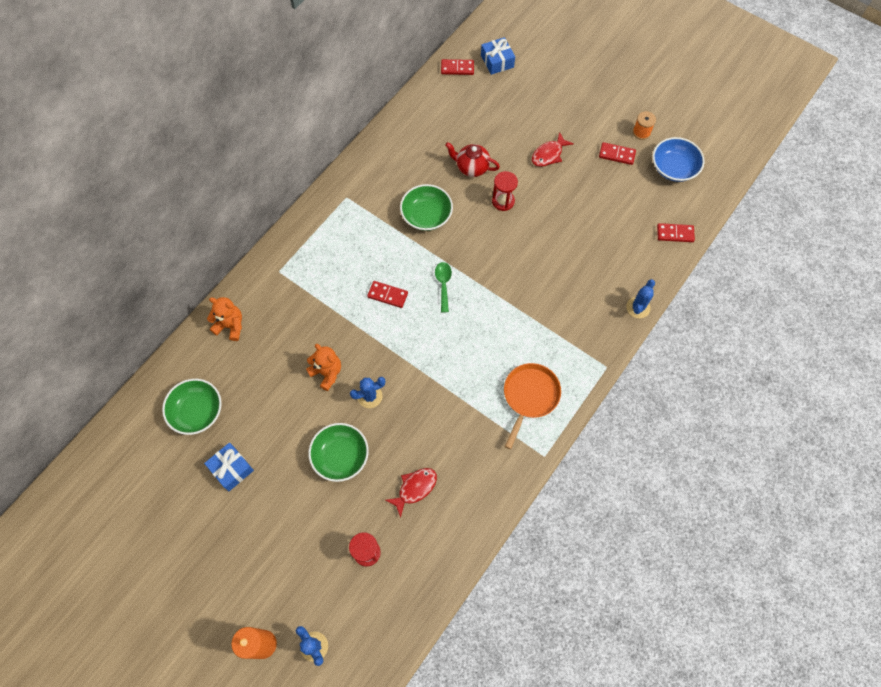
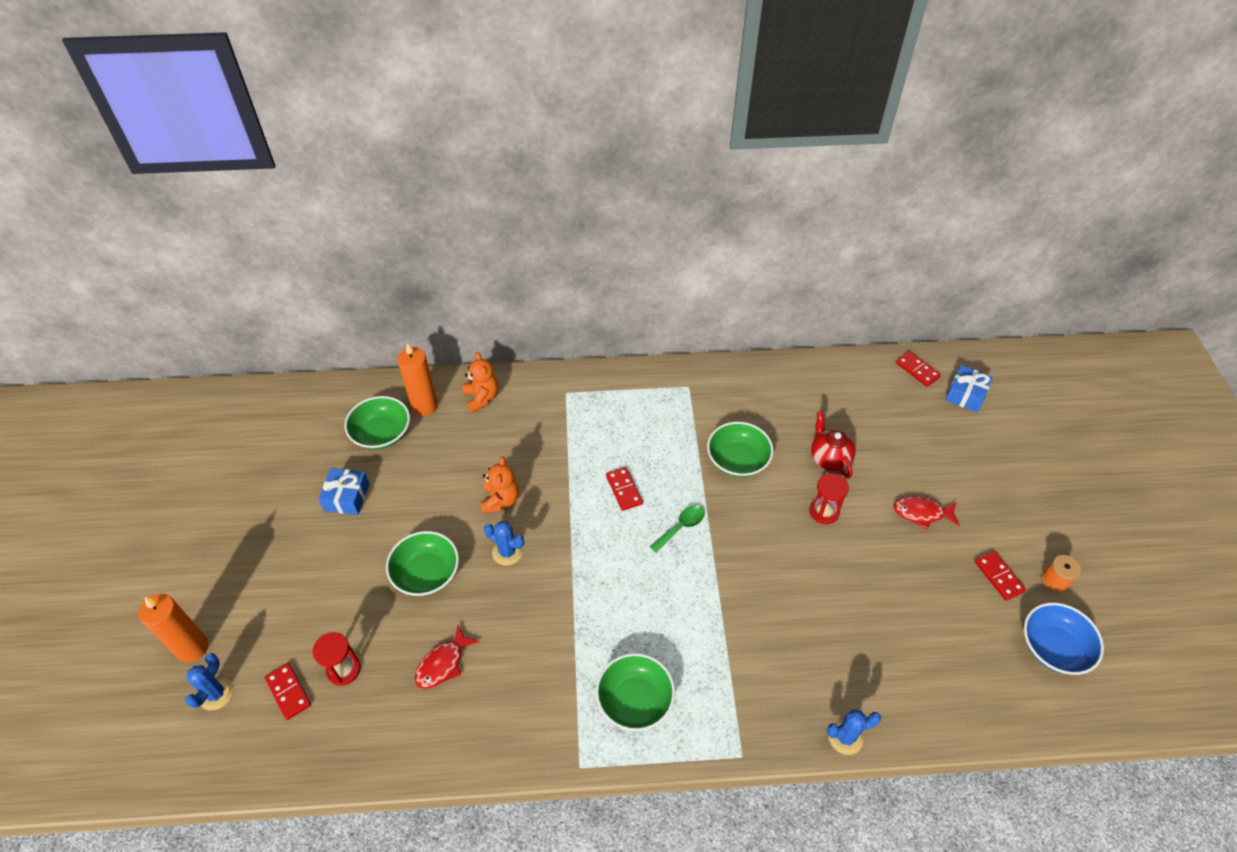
camera: 50 degrees right, 15 degrees down
red fish [385,468,437,518] -> red fish turned 120 degrees clockwise [415,624,479,689]
orange pan [504,363,561,449] -> green bowl [596,653,675,731]
red domino [657,223,695,242] -> red domino moved to [265,663,311,720]
none -> orange candle [397,343,438,416]

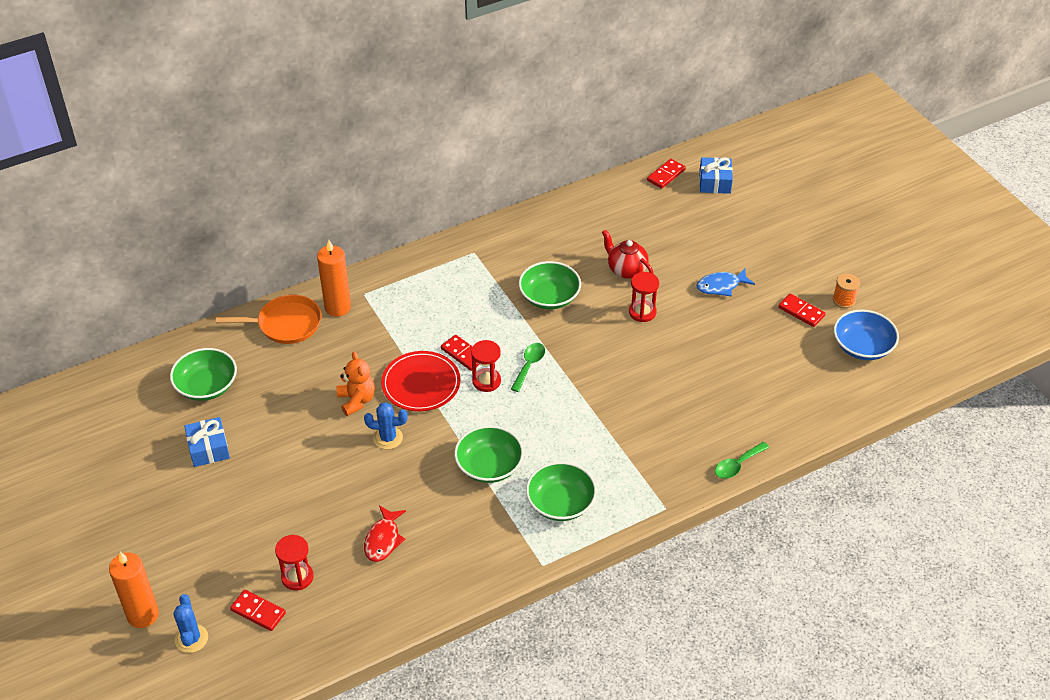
camera: 25 degrees left, 5 degrees down
green bowl [386,531,459,596] -> green bowl moved to [454,426,524,483]
orange candle [397,343,438,416] -> orange candle moved to [317,240,351,316]
orange teddy bear [463,352,498,412] -> orange pan [216,295,321,344]
blue cactus [827,709,881,755] -> green spoon [715,442,769,479]
red fish [894,496,960,530] -> blue fish [696,268,755,297]
red domino [896,351,941,387] -> red domino turned 75 degrees counterclockwise [647,159,686,189]
none -> red plate [381,351,461,411]
none -> red hourglass [471,340,501,392]

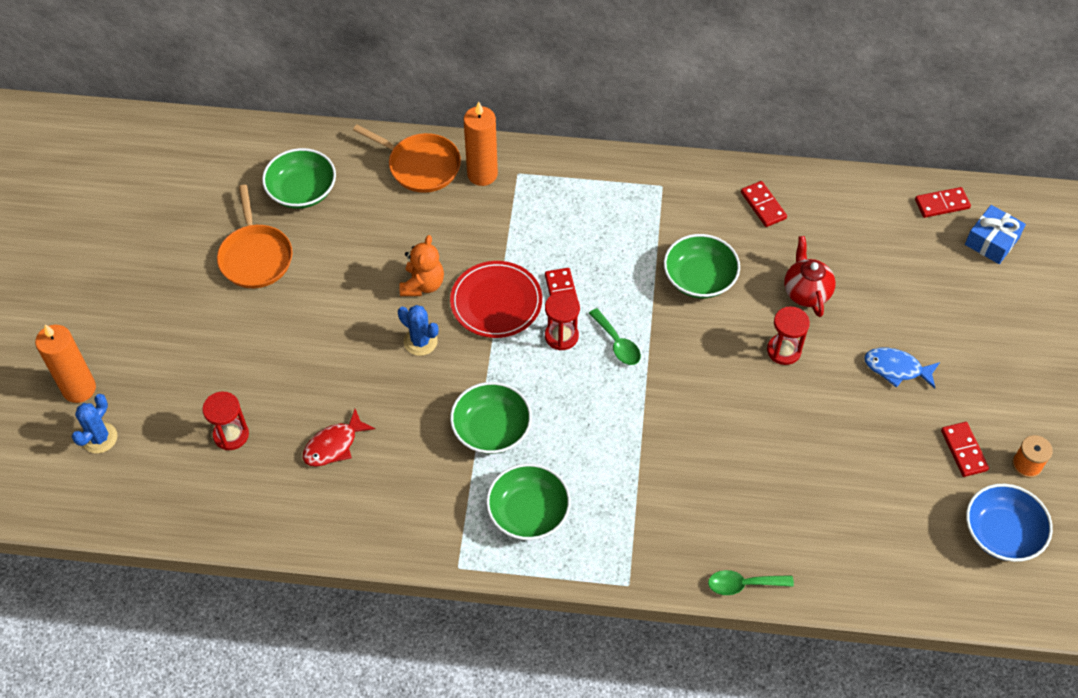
camera: 35 degrees right, 10 degrees up
blue gift [184,417,230,467] -> orange pan [217,185,293,288]
red domino [230,590,286,631] -> red domino moved to [741,181,787,227]
green spoon [511,343,545,392] -> green spoon turned 90 degrees clockwise [589,308,641,365]

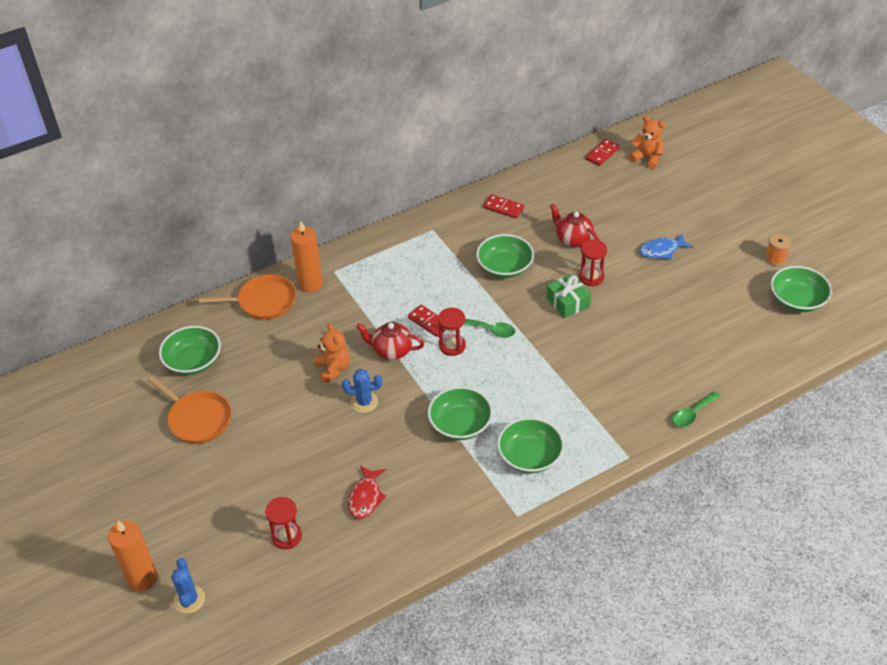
camera: 35 degrees left, 10 degrees down
red plate [450,261,542,338] -> red teapot [356,322,424,360]
red domino [941,422,989,477] -> none
blue gift [965,205,1026,264] -> orange teddy bear [629,116,665,169]
blue bowl [966,484,1053,562] -> green bowl [771,266,832,312]
none -> green gift [546,274,591,318]

